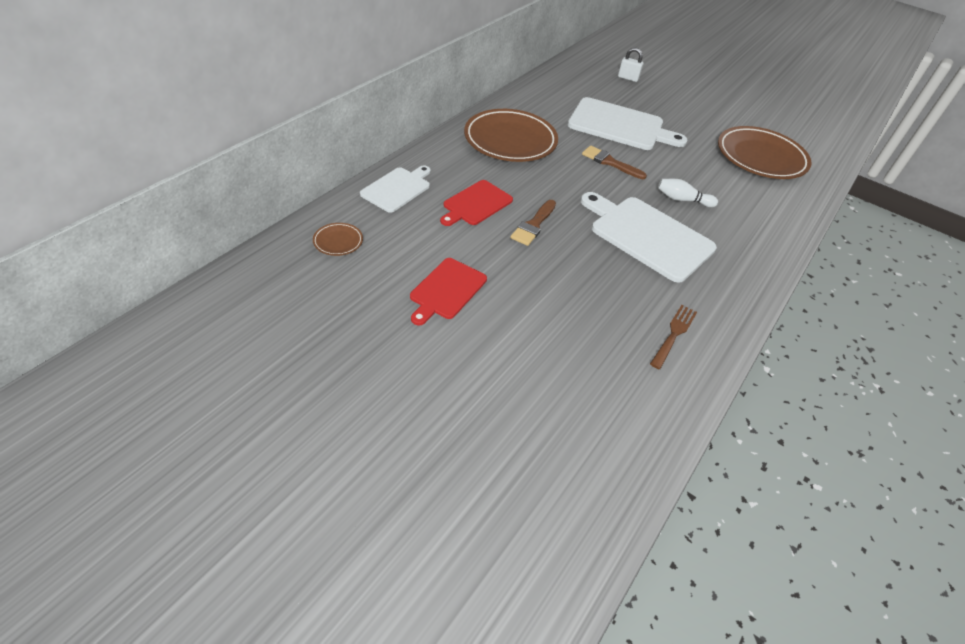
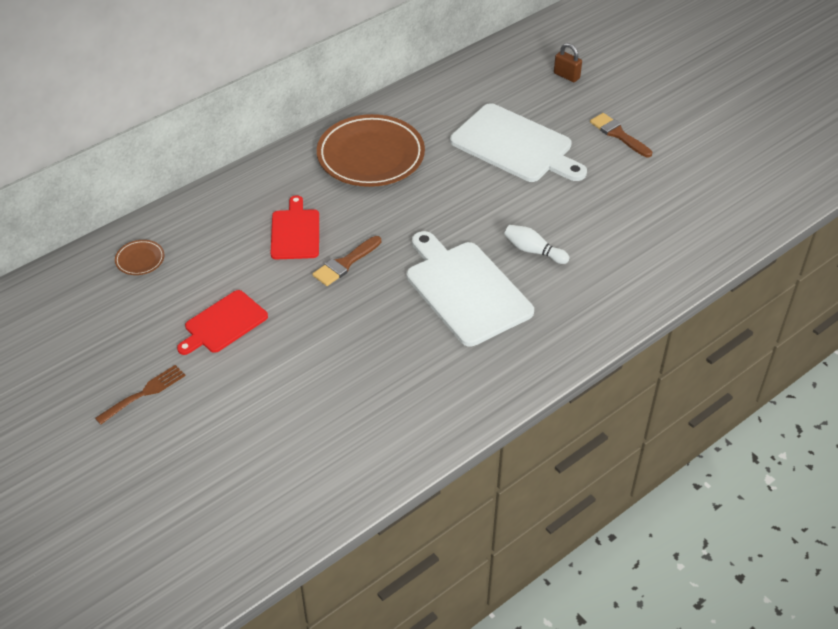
camera: 20 degrees right, 0 degrees up
white cutting board [360,166,431,213] -> none
red cutting board [440,180,513,226] -> red cutting board turned 120 degrees clockwise [271,195,319,259]
brown brush [582,146,647,179] -> brown brush moved to [590,113,652,157]
white padlock [618,48,644,82] -> brown padlock [554,43,582,82]
brown fork [650,305,697,369] -> brown fork moved to [95,365,186,425]
brown plate [718,126,811,179] -> none

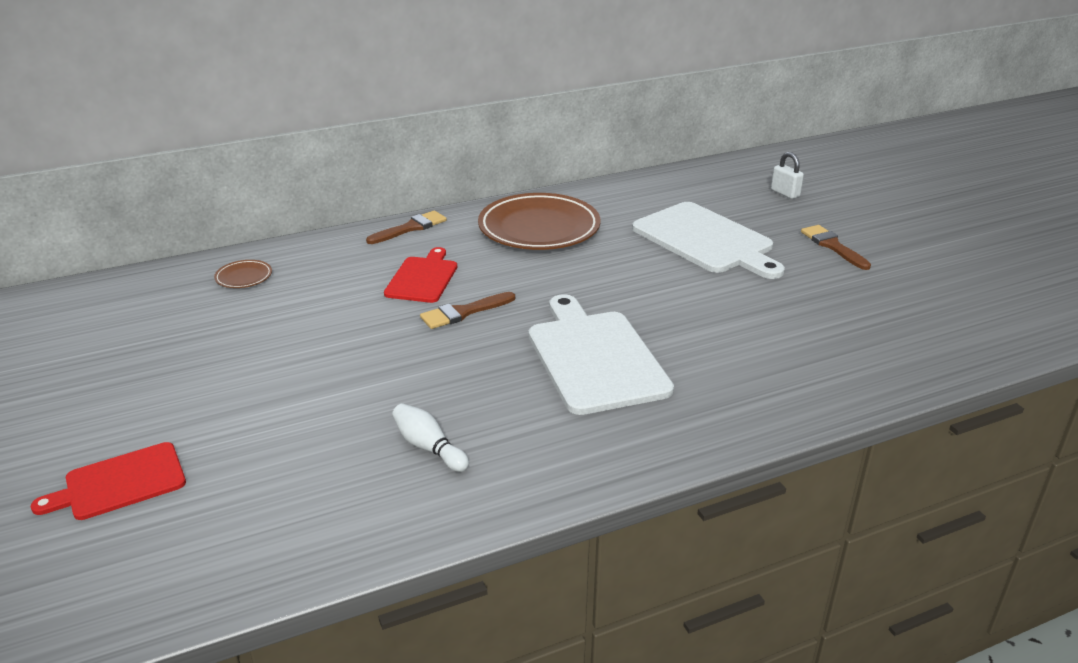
camera: 15 degrees right, 15 degrees down
brown fork [95,365,186,425] -> none
red cutting board [177,290,268,355] -> red cutting board moved to [31,442,186,520]
white bowling pin [504,225,569,264] -> white bowling pin moved to [392,403,469,472]
brown padlock [554,43,582,82] -> white padlock [771,152,804,199]
none -> brown brush [366,210,447,244]

